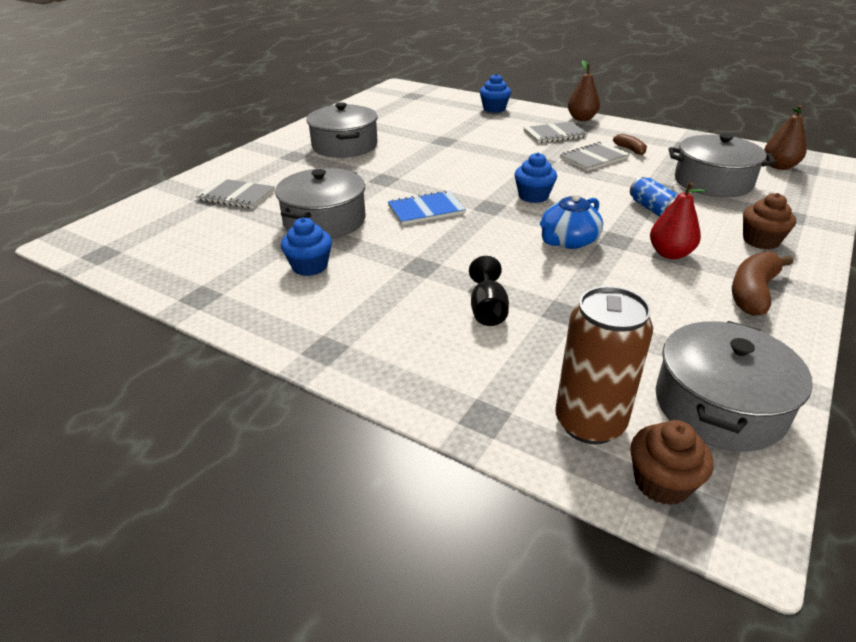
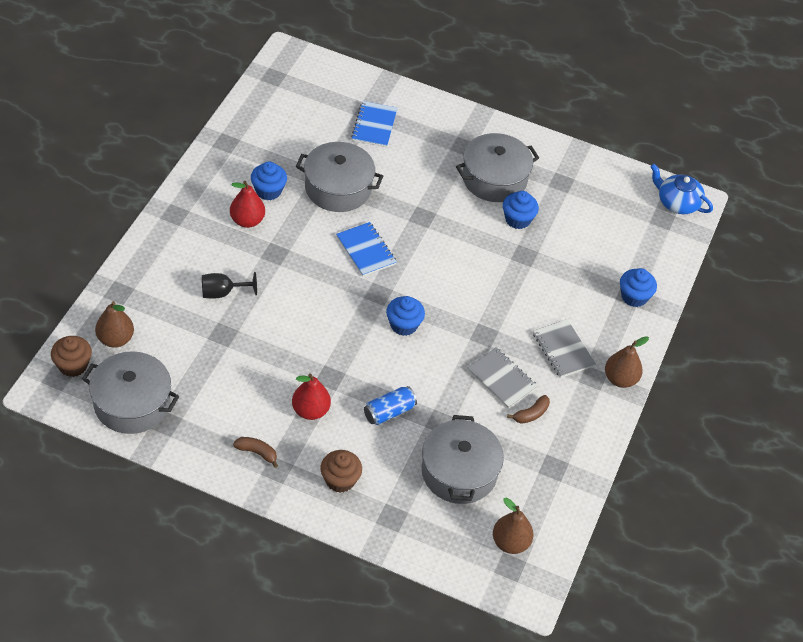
camera: 75 degrees right, 15 degrees up
grey notebook [196,178,275,209] -> blue notebook [351,101,397,147]
blue teapot [540,193,603,249] -> blue teapot moved to [650,164,713,214]
brown can [555,286,653,444] -> brown pear [95,301,134,348]
brown banana [732,251,793,316] -> brown banana [233,437,278,468], size x0.59
none -> red pear [230,181,265,228]
none -> blue cupcake [503,191,539,229]

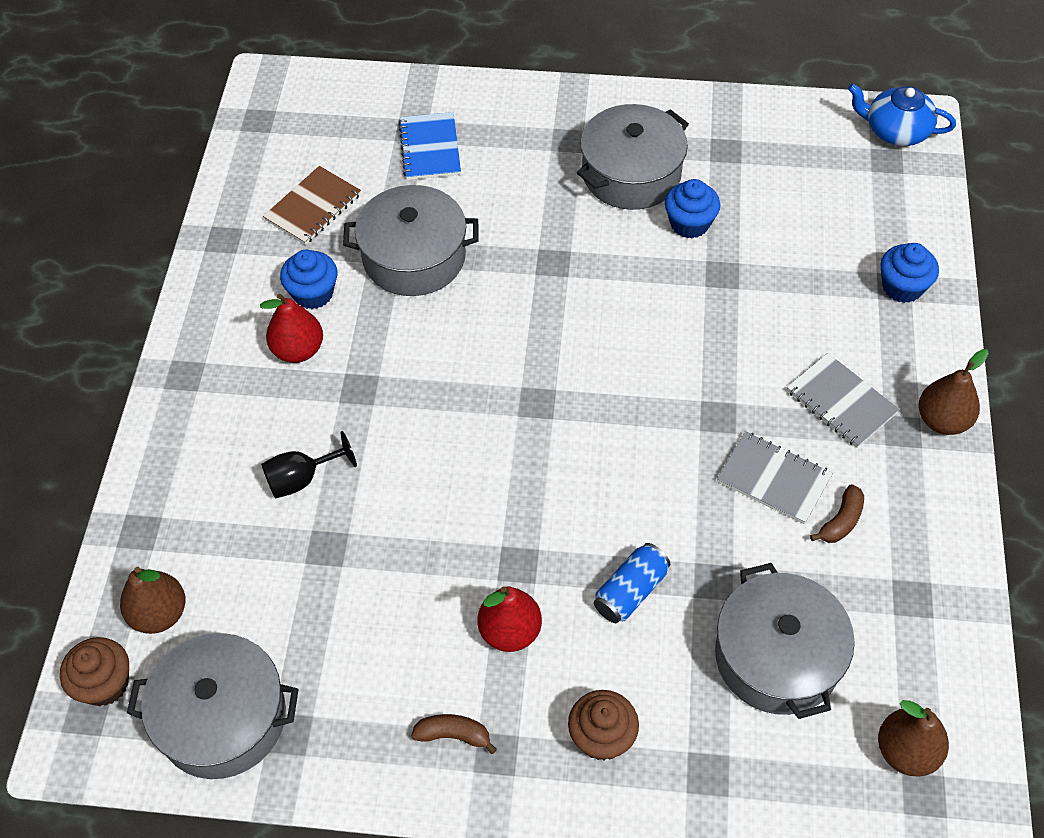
camera: 10 degrees left, 5 degrees up
blue notebook [336,222,397,276] -> none
blue cupcake [386,296,425,336] -> none
none -> brown notebook [263,166,361,245]

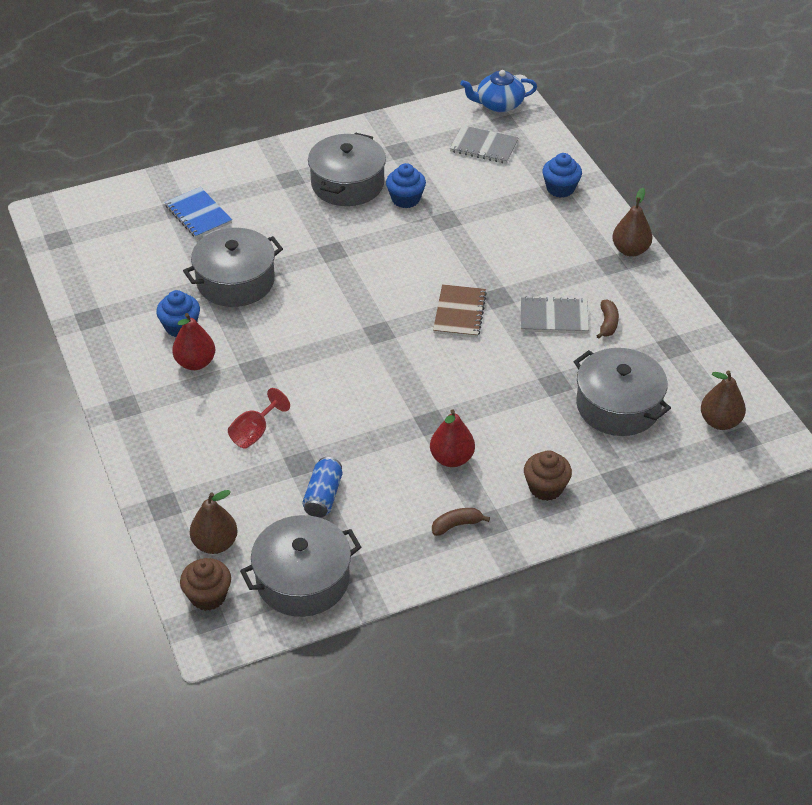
camera: 30 degrees left, 10 degrees down
black goblet [261,431,357,499] -> red goblet [228,388,290,448]
brown notebook [263,166,361,245] -> brown notebook moved to [433,284,487,338]
blue can [594,543,670,623] -> blue can moved to [302,457,342,518]
grey notebook [787,353,900,448] -> grey notebook moved to [450,125,519,164]

